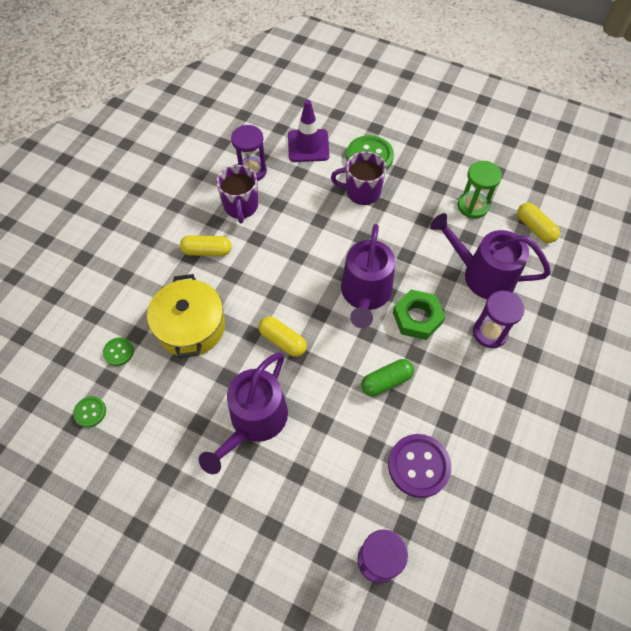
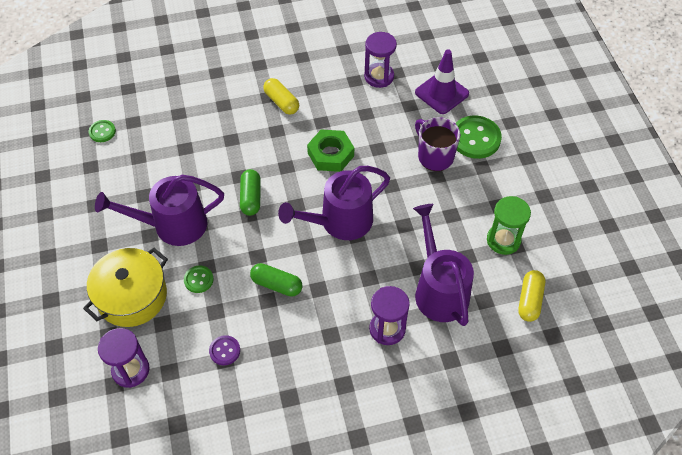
camera: 50 degrees right, 5 degrees down
green button [103,337,134,366] -> green button moved to [184,266,214,293]
yellow pot [147,274,225,358] -> yellow pot moved to [83,248,168,327]
purple mug [216,165,258,223] -> none
yellow capsule [259,316,307,357] -> green capsule [240,169,261,216]
purple button [388,434,451,498] -> purple button [209,335,240,365], size x0.53
green nut [393,290,445,340] -> green nut moved to [307,130,354,172]

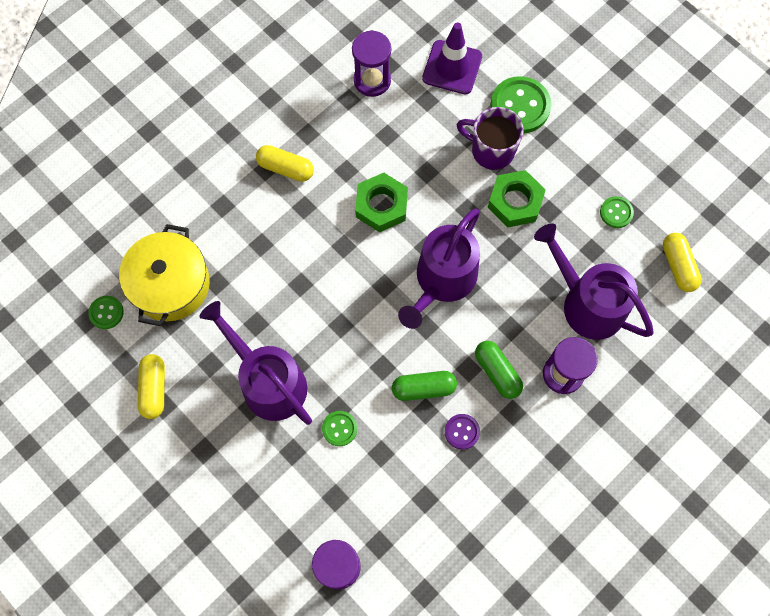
camera: 30 degrees left, 15 degrees up
yellow pot [83,248,168,327] -> yellow pot moved to [119,224,210,326]
purple watering can [95,175,224,246] -> purple watering can turned 90 degrees clockwise [199,301,312,425]
purple button [209,335,240,365] -> purple button moved to [445,414,480,449]
green capsule [240,169,261,216] -> green capsule moved to [475,341,523,399]
green hourglass [487,196,531,255] -> green button [600,196,634,228]
none -> yellow capsule [138,354,165,419]
none -> green nut [488,170,546,228]

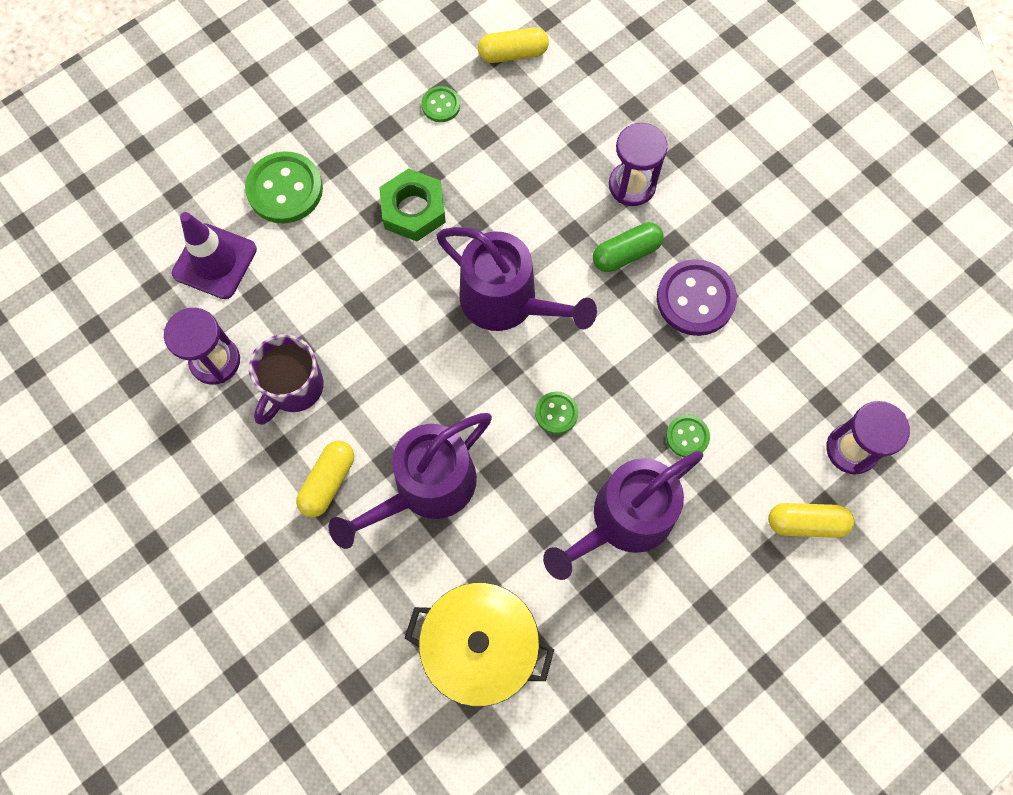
camera: 85 degrees left, 0 degrees up
green button [88,296,124,329] -> green button moved to [535,391,578,434]
yellow capsule [138,354,165,419] -> yellow capsule moved to [768,503,854,538]
green nut [355,173,408,232] -> none
green capsule [392,371,457,401] -> none
purple button [445,414,480,449] -> purple button [657,259,737,336], size x1.90
purple mug [457,107,524,170] -> purple mug moved to [249,334,324,425]
purple watering can [534,223,654,340] -> purple watering can moved to [329,413,492,549]

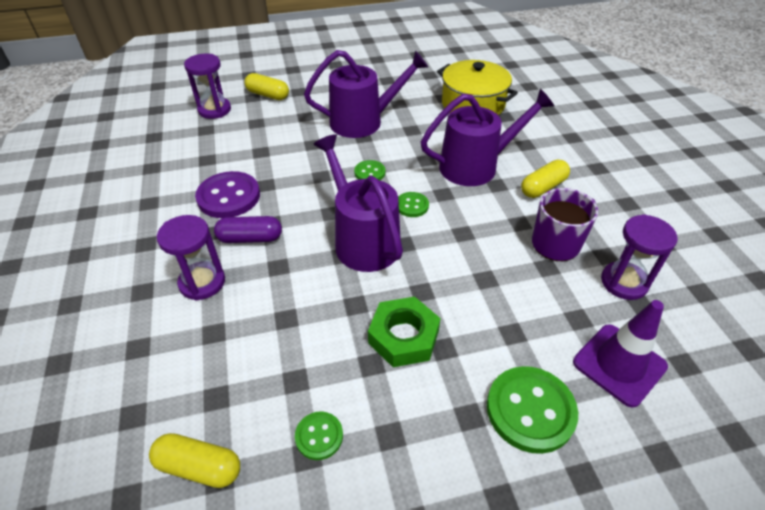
camera: 155 degrees left, 25 degrees down
green capsule [593,222,664,272] -> purple capsule [214,216,282,243]
green button [666,415,710,457] -> green button moved to [398,192,429,217]

